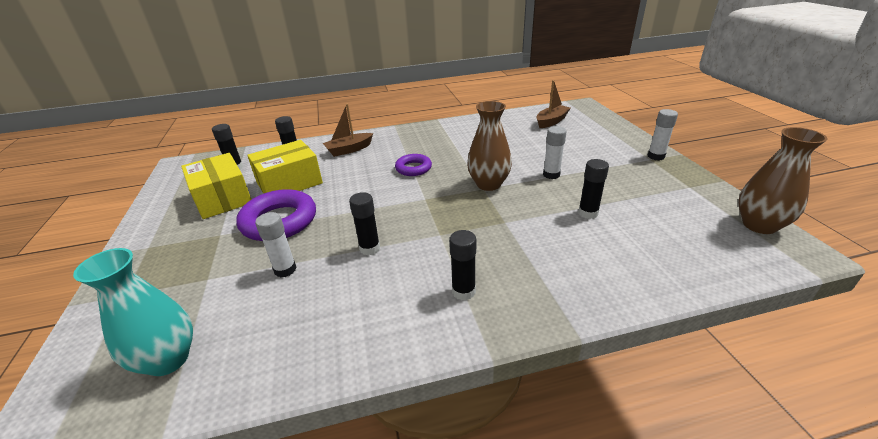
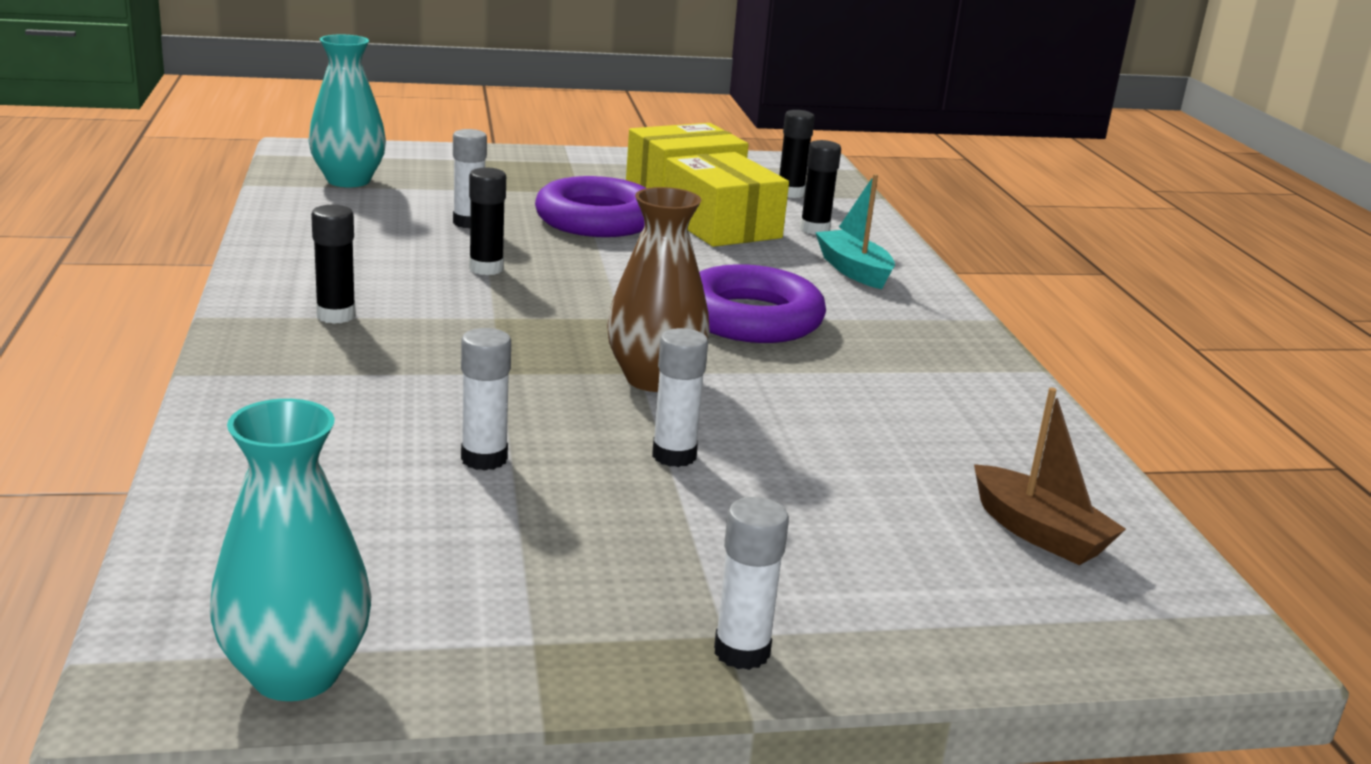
camera: 90 degrees right, 10 degrees down
brown boat [323,104,373,157] -> turquoise boat [815,174,895,289]
purple ring [395,154,432,176] -> purple ring [699,264,826,343], size x1.74
black glue stick [578,159,609,219] -> white glue stick [461,328,511,471]
brown vase [738,127,827,234] -> turquoise vase [209,399,371,701]

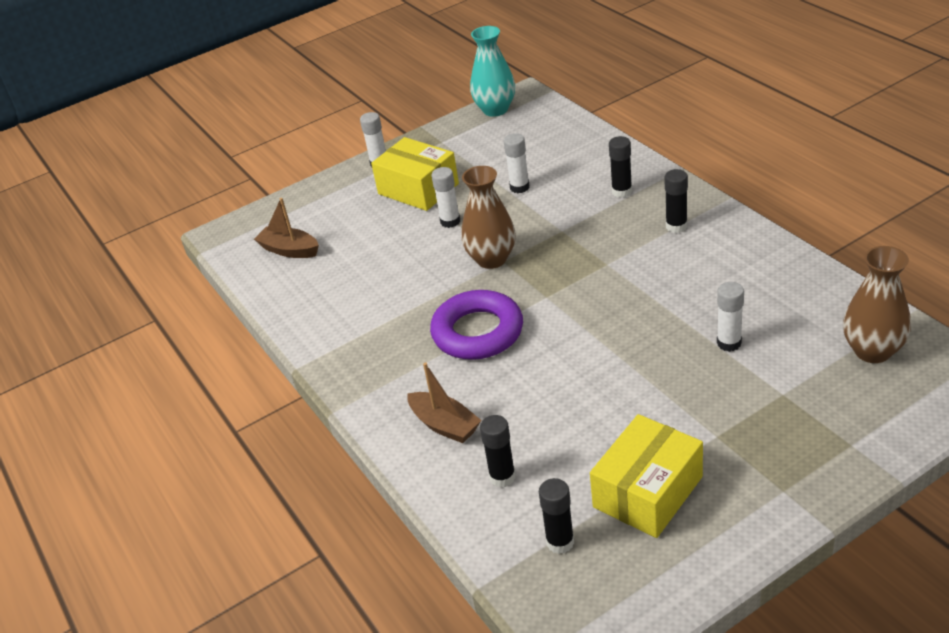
camera: 165 degrees right, 15 degrees up
turquoise vase [308,35,386,187] -> brown vase [843,246,911,363]
black glue stick [469,167,506,275] -> black glue stick moved to [609,136,632,198]
purple ring [535,176,646,237] -> none
yellow box [664,152,789,247] -> yellow box moved to [371,137,459,211]
turquoise boat [815,174,895,289] -> brown boat [408,362,481,443]

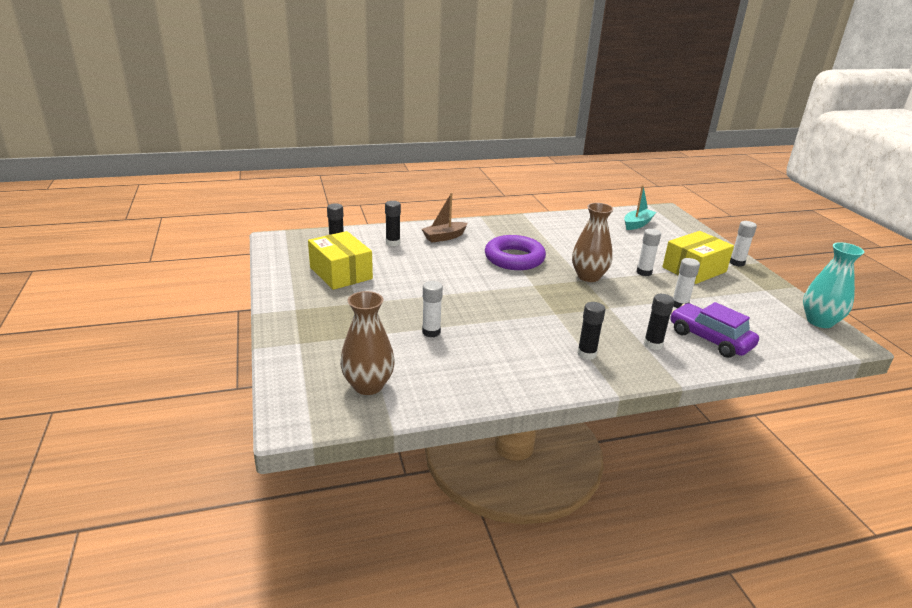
camera: 100 degrees right, 10 degrees down
brown boat [254,198,319,258] -> turquoise boat [624,185,656,230]
none -> purple car [670,302,759,358]

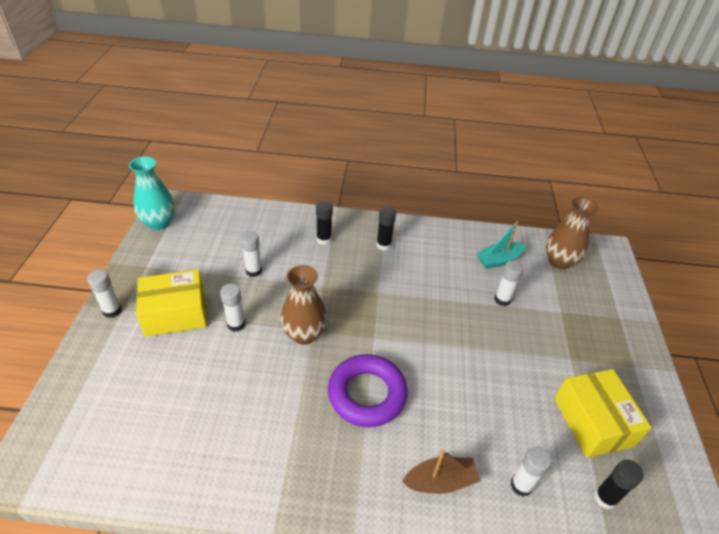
camera: 160 degrees left, 15 degrees up
black glue stick [385,201,401,246] -> white glue stick [511,446,551,496]
turquoise boat [624,185,656,230] -> turquoise boat moved to [477,221,526,269]
purple car [670,302,759,358] -> none

